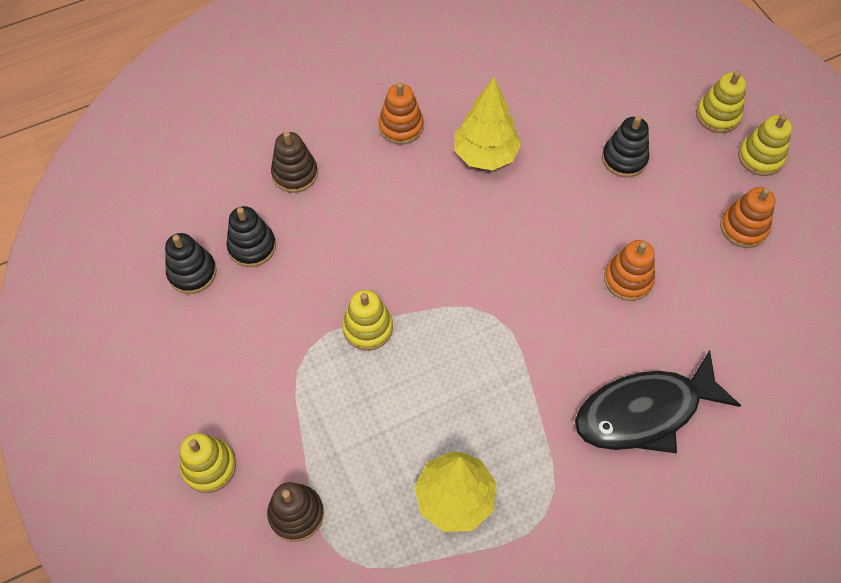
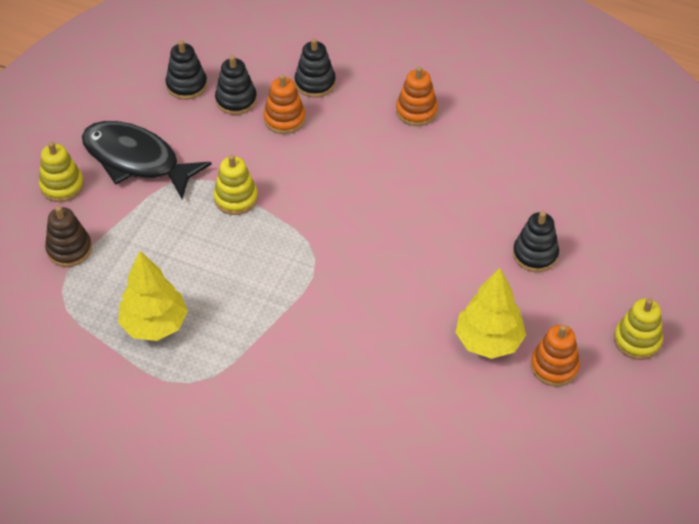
camera: 50 degrees right, 10 degrees down
brown stacking toy [271,131,318,193] -> black stacking toy [295,38,336,98]
yellow tree [454,78,521,171] -> yellow tree moved to [455,268,526,359]
black fish [575,350,741,453] -> black fish moved to [82,121,212,199]
orange stacking toy [604,240,655,301] -> orange stacking toy moved to [264,74,306,134]
yellow stacking toy [696,71,746,133] -> none

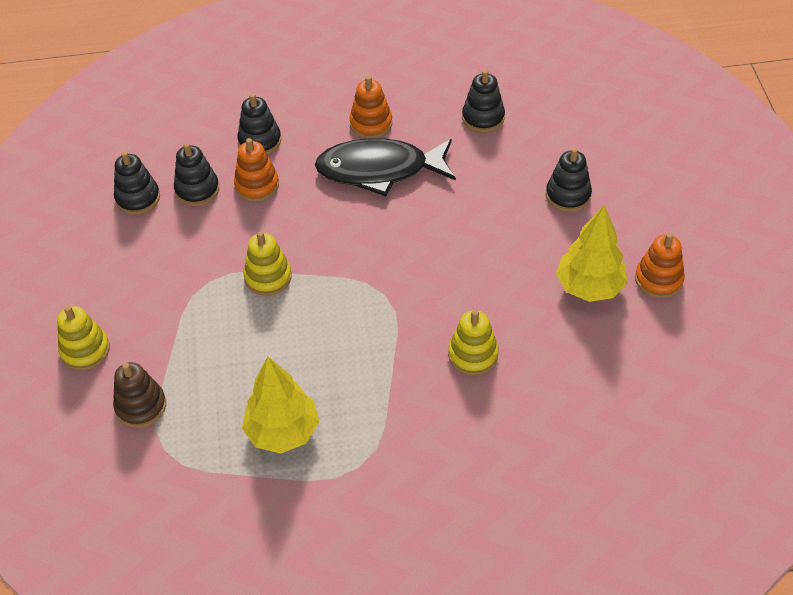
camera: 30 degrees left, 0 degrees up
black fish [82,121,212,199] -> black fish moved to [315,138,456,196]
yellow stacking toy [614,298,663,360] -> yellow stacking toy moved to [448,310,499,375]
none -> black stacking toy [462,70,505,133]

